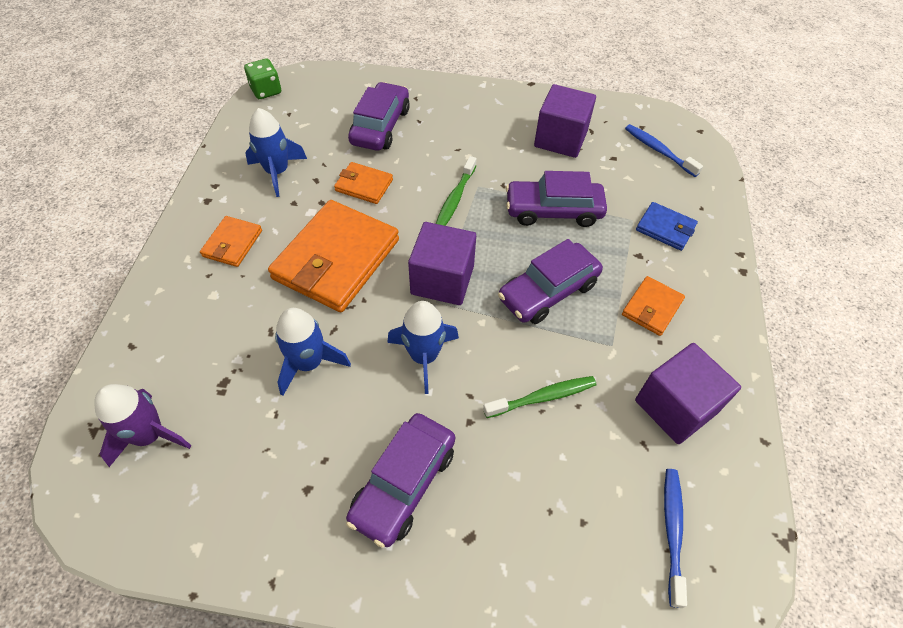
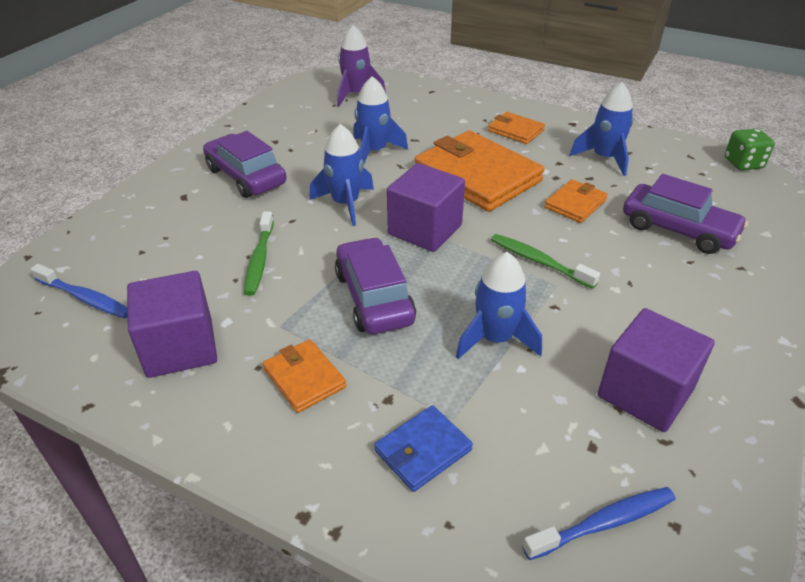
camera: 110 degrees right, 15 degrees down
purple car [506,171,607,227] -> blue rocket [456,252,542,359]

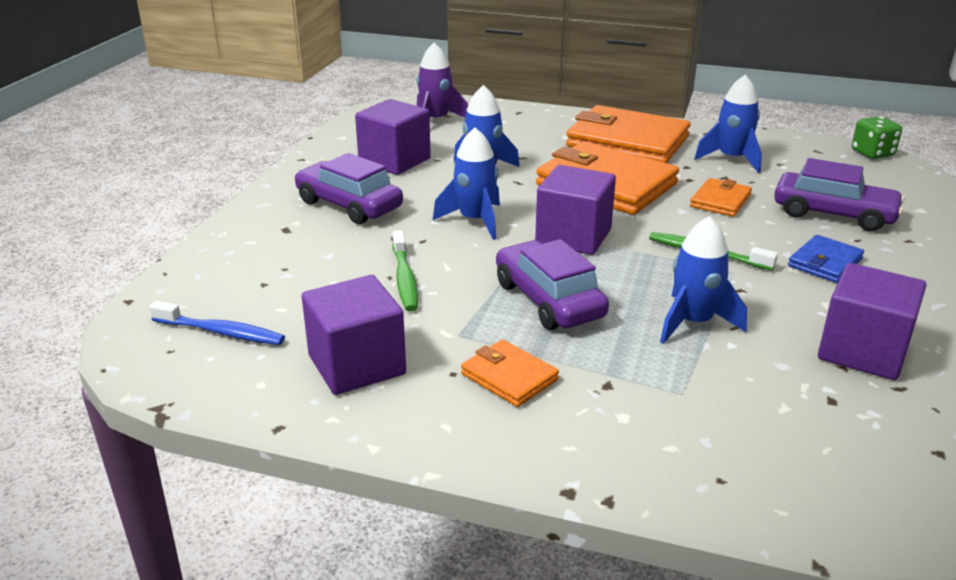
camera: 10 degrees left, 10 degrees down
blue wallet [374,405,473,492] -> blue wallet moved to [788,235,864,283]
orange wallet [488,112,545,144] -> orange wallet [566,105,690,163], size x2.06
blue toothbrush [522,487,676,560] -> none
none -> purple cube [355,99,431,175]

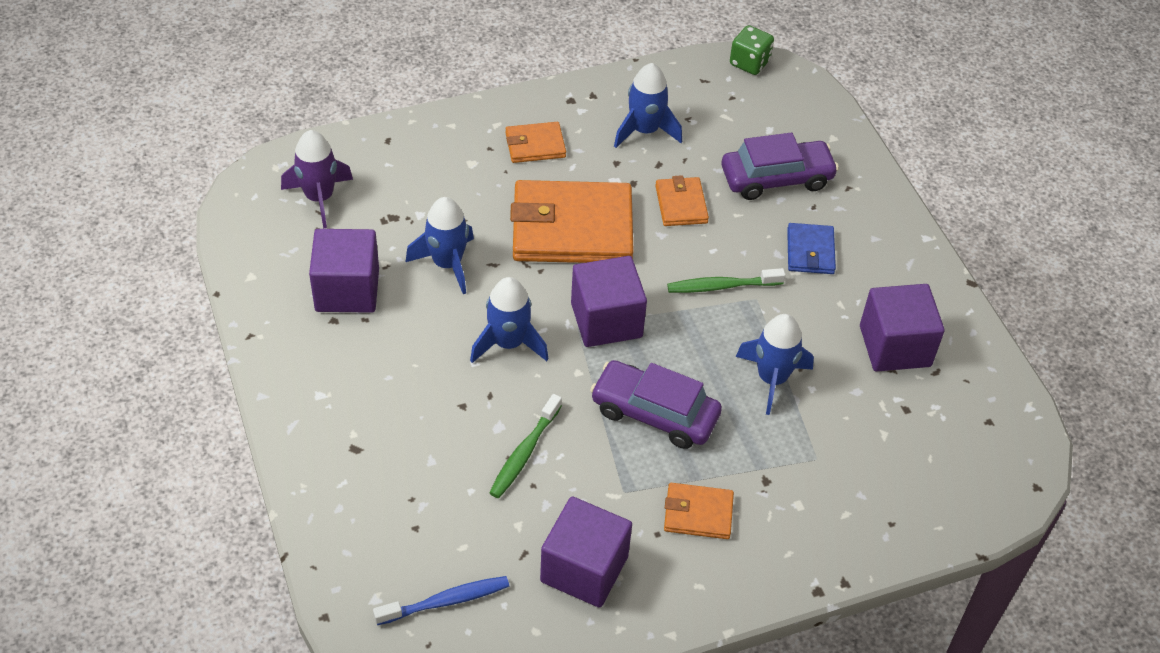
camera: 40 degrees left, 20 degrees up
purple car [294,153,403,224] -> none
green toothbrush [393,230,418,311] -> green toothbrush turned 75 degrees clockwise [489,394,562,498]
orange wallet [566,105,690,163] -> orange wallet [505,122,566,163], size x0.49

